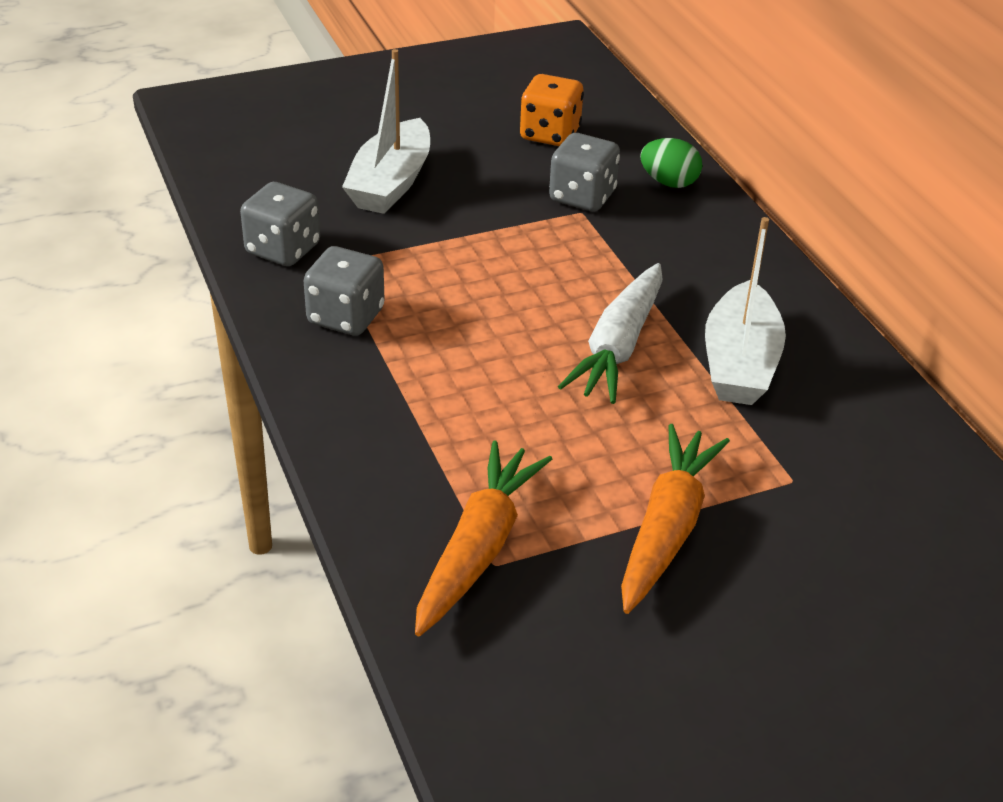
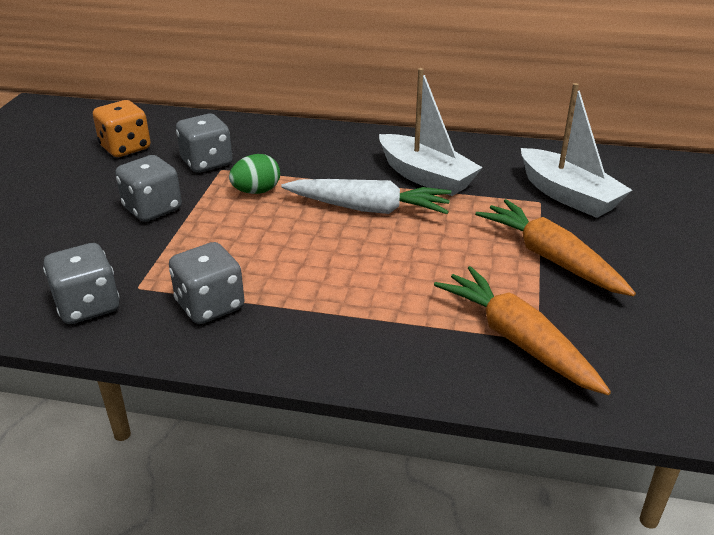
camera: 55 degrees left, 5 degrees down
white boat [342,49,430,214] -> white boat moved to [521,83,632,218]
white carrot [558,263,663,404] -> white carrot turned 45 degrees counterclockwise [281,179,451,214]
green egg [640,138,702,188] -> green egg moved to [229,154,280,194]
none -> grey dice [115,155,182,222]

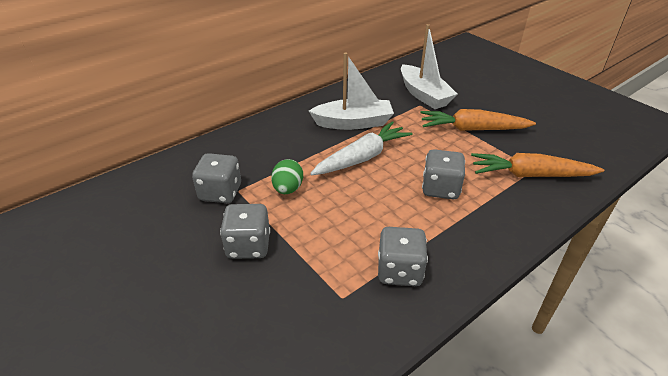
camera: 50 degrees left, 5 degrees up
grey dice [43,243,119,324] -> grey dice moved to [422,149,465,199]
orange dice [93,100,151,157] -> none
white boat [521,83,632,218] -> white boat turned 60 degrees clockwise [401,24,457,109]

